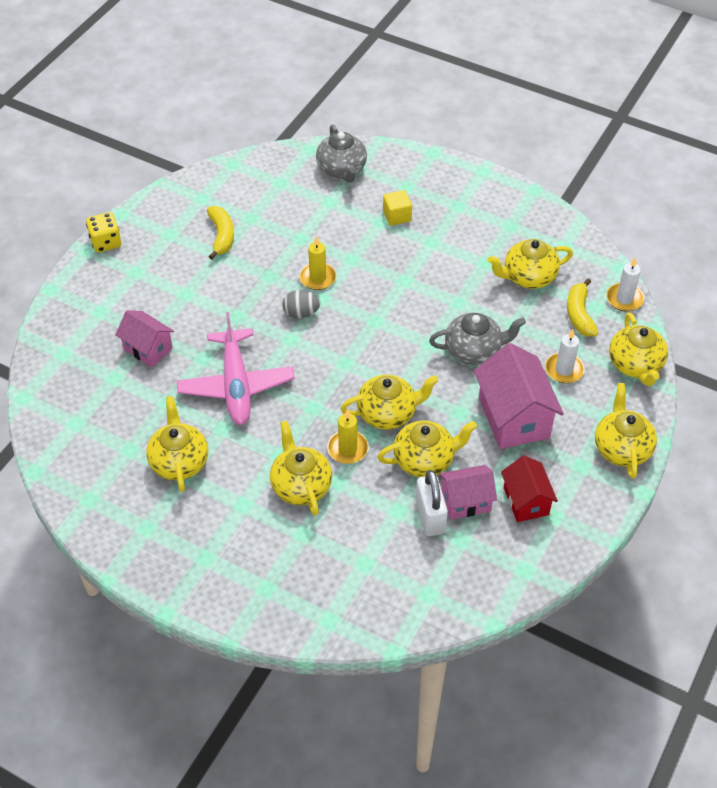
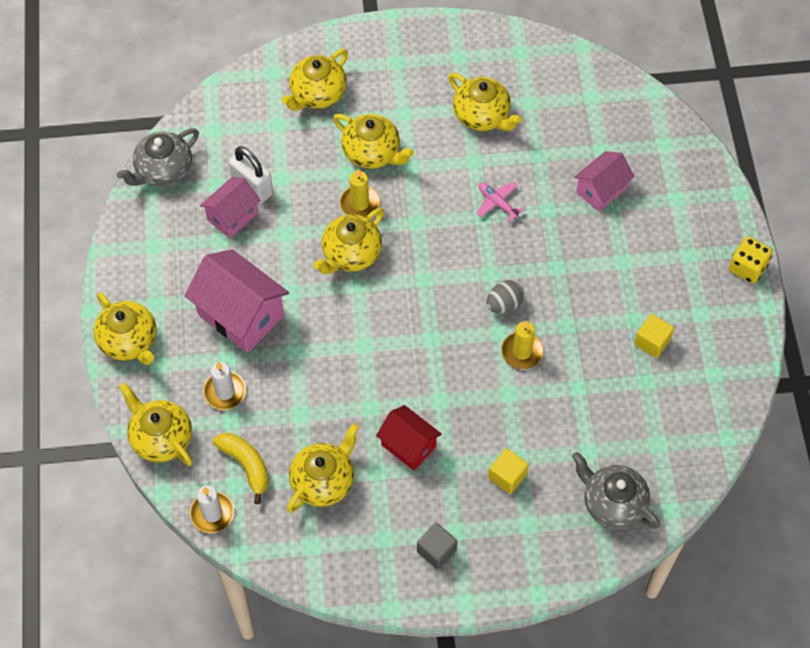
camera: 145 degrees right, 10 degrees up
pink house [115,310,174,367] -> pink house turned 45 degrees counterclockwise [574,151,634,212]
pink plane [177,312,295,425] -> pink plane [476,182,524,222], size x0.45
yellow banana [207,206,234,260] -> yellow cube [634,314,674,358]
yellow teapot [378,420,477,477] -> yellow teapot moved to [282,49,348,111]
grey teapot [429,313,526,365] -> grey teapot moved to [117,128,199,187]
red house [501,456,558,522] -> red house moved to [376,405,442,471]
none -> grey cube [417,523,458,569]

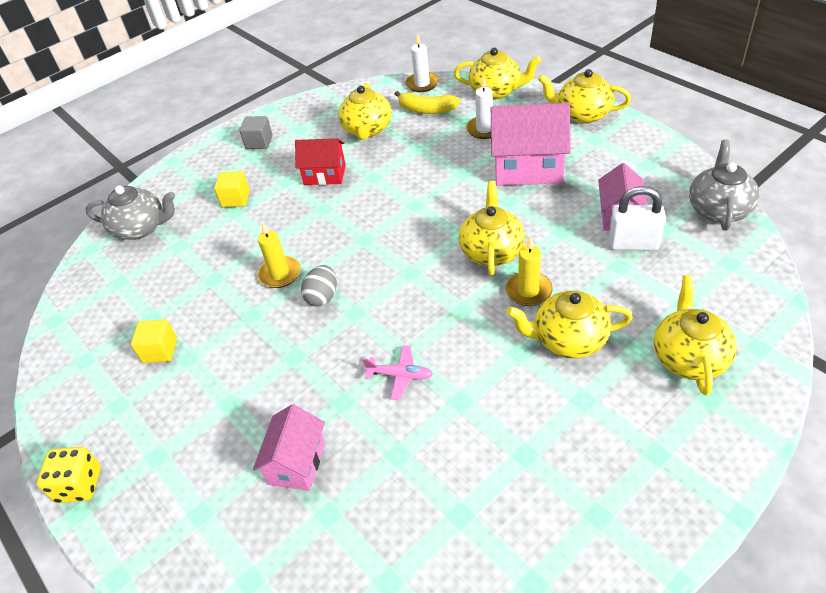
camera: 150 degrees right, 15 degrees down
yellow teapot [449,73,522,131] -> none

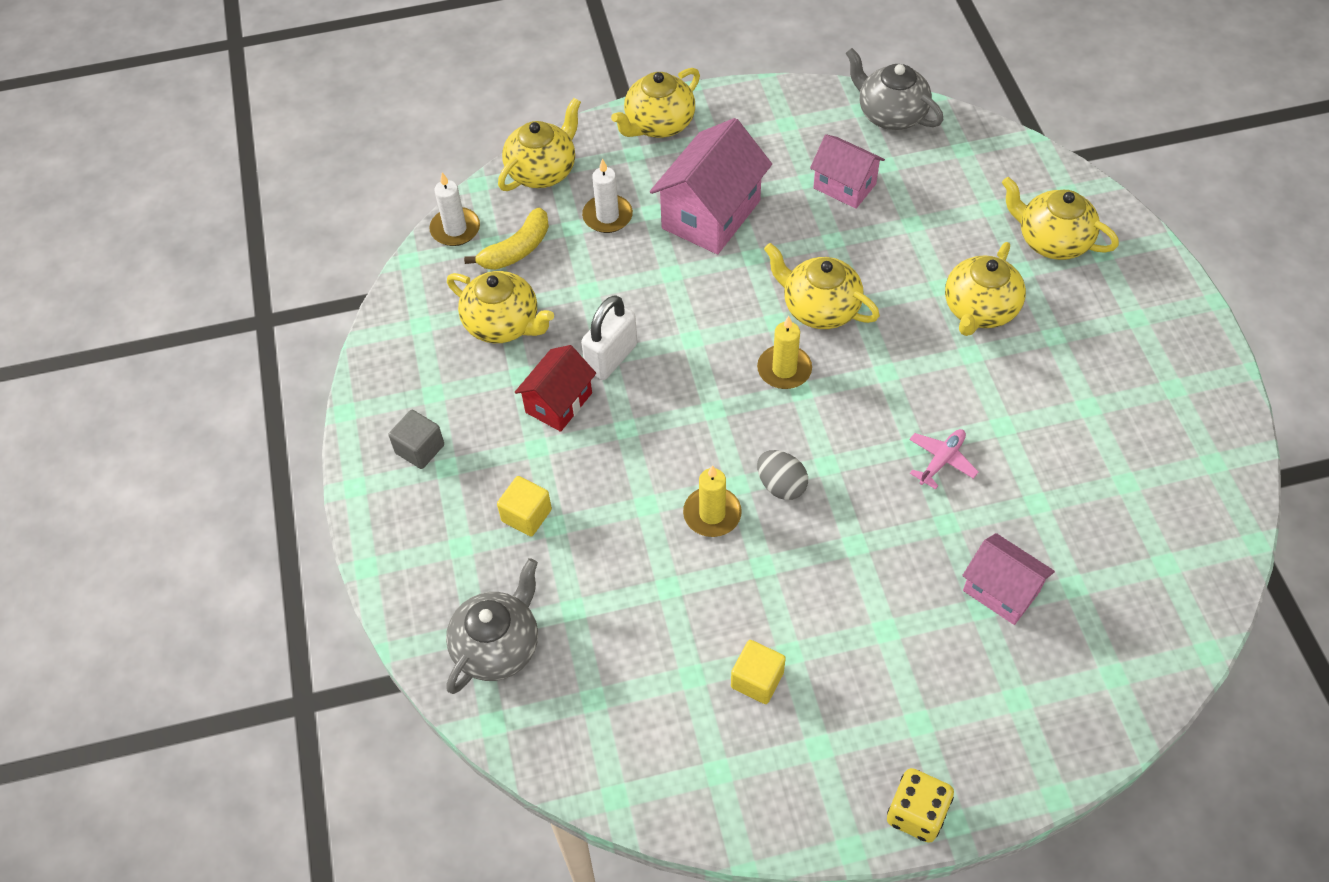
camera: 65 degrees left, 10 degrees up
yellow candle [505,236,553,306] -> yellow candle moved to [757,316,812,389]
white padlock [608,186,666,251] -> white padlock moved to [581,295,637,380]

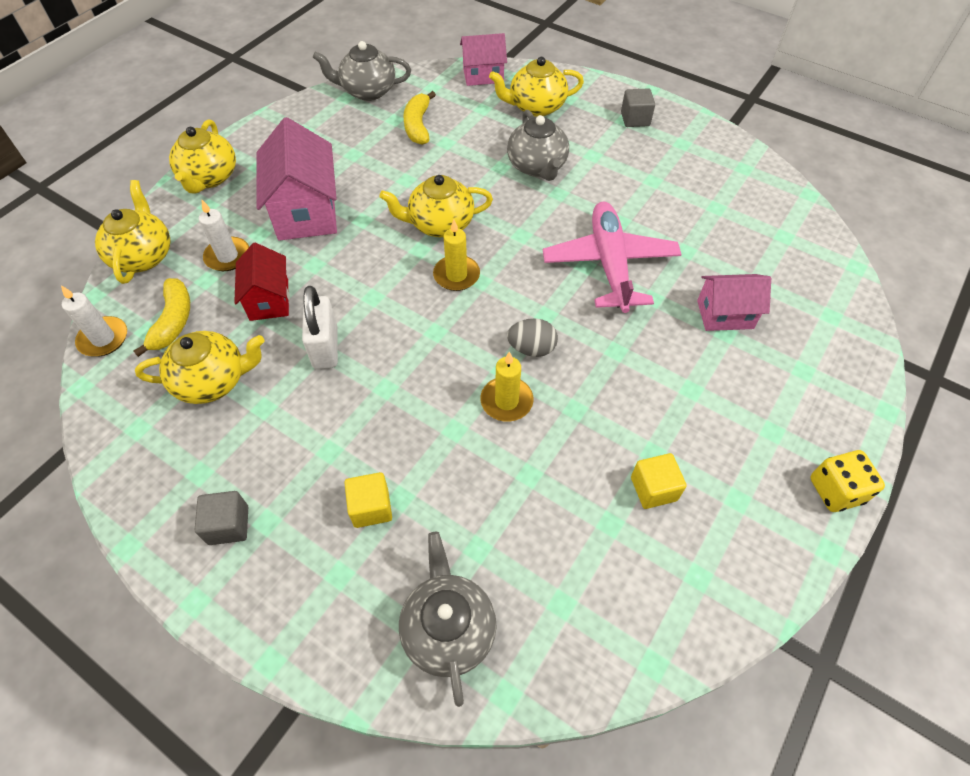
camera: 45 degrees left, 0 degrees up
red house [515,345,596,432] -> red house moved to [234,243,290,321]
pink house [810,134,885,209] -> pink house moved to [460,33,507,86]
pink plane [909,429,979,490] -> pink plane [543,201,682,313], size x2.23
yellow teapot [945,242,1026,336] -> grey teapot [507,110,569,181]
none -> yellow banana [403,91,436,145]
none -> grey cube [621,88,655,127]

